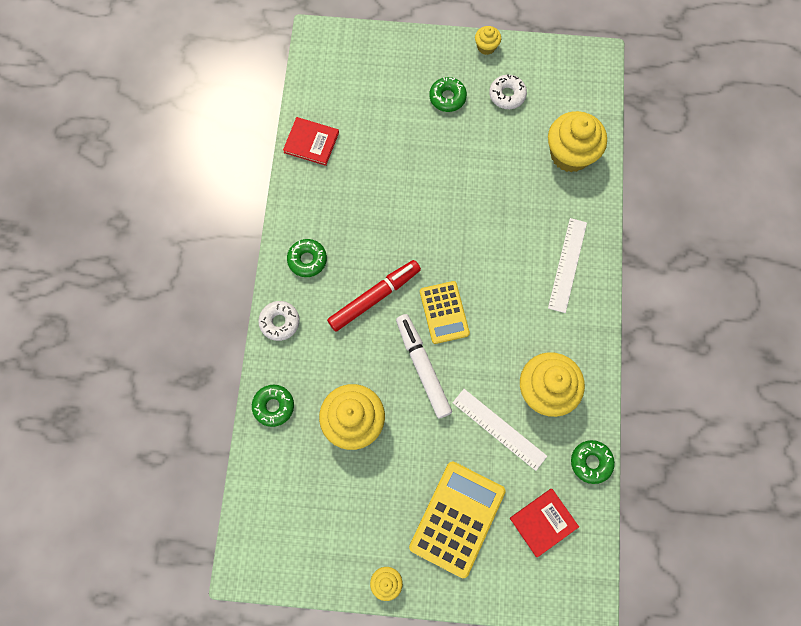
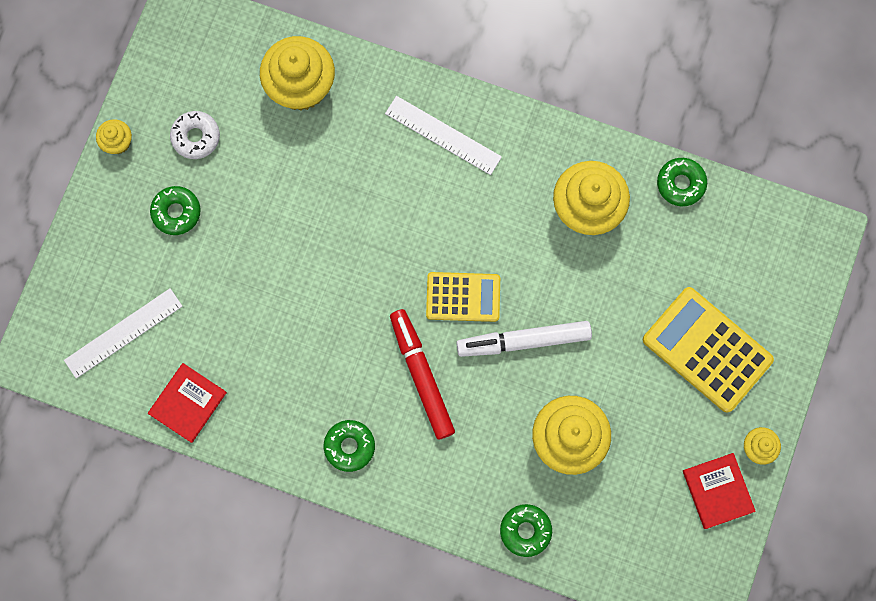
camera: 75 degrees left, 5 degrees up
white donut [258,301,300,341] -> none
white ruler [452,389,547,471] -> white ruler moved to [64,288,183,379]
red book [510,489,579,557] -> red book moved to [683,453,756,529]

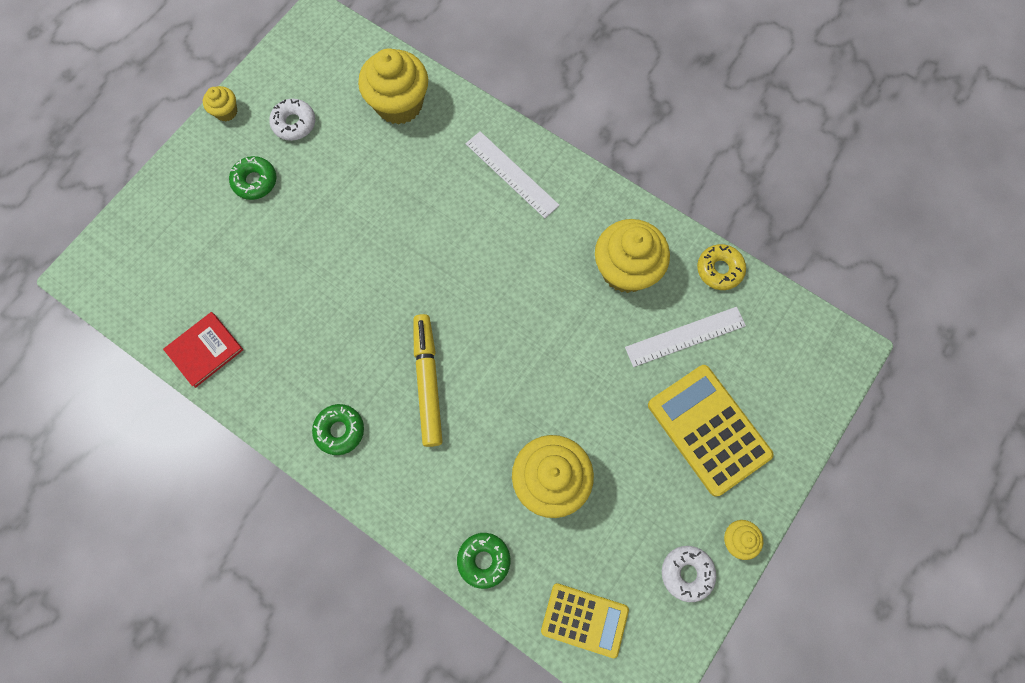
camera: 15 degrees right, 5 degrees down
white ruler [64,288,183,379] -> white ruler moved to [625,307,746,367]
red marker [390,309,455,439] -> yellow marker [413,314,443,447]
yellow calculator [426,272,500,322] -> yellow calculator moved to [541,583,629,658]
white marker [456,321,592,357] -> none
green donut [657,158,707,206] -> yellow donut [697,244,746,290]
red book [683,453,756,529] -> white donut [662,546,716,602]

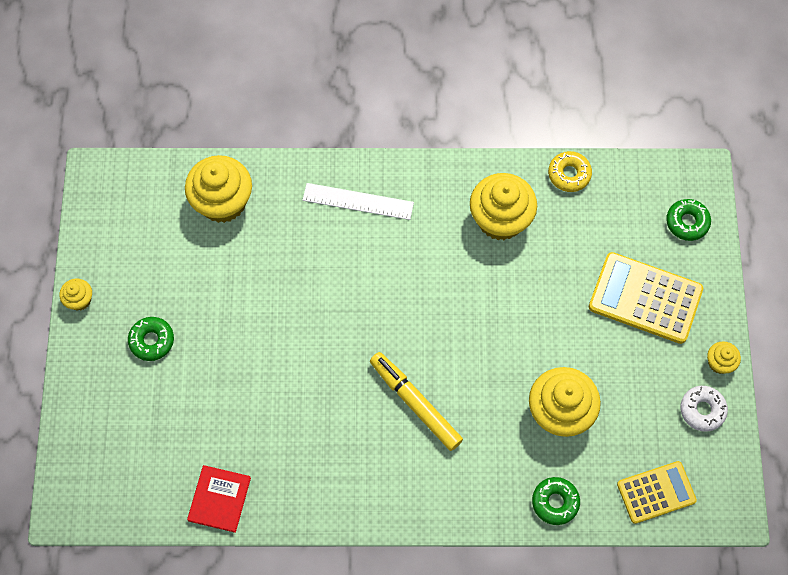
camera: 35 degrees left, 5 degrees down
white donut [269,99,315,141] -> none
green donut [312,404,364,455] -> green donut moved to [666,199,711,241]
white ruler [625,307,746,367] -> none

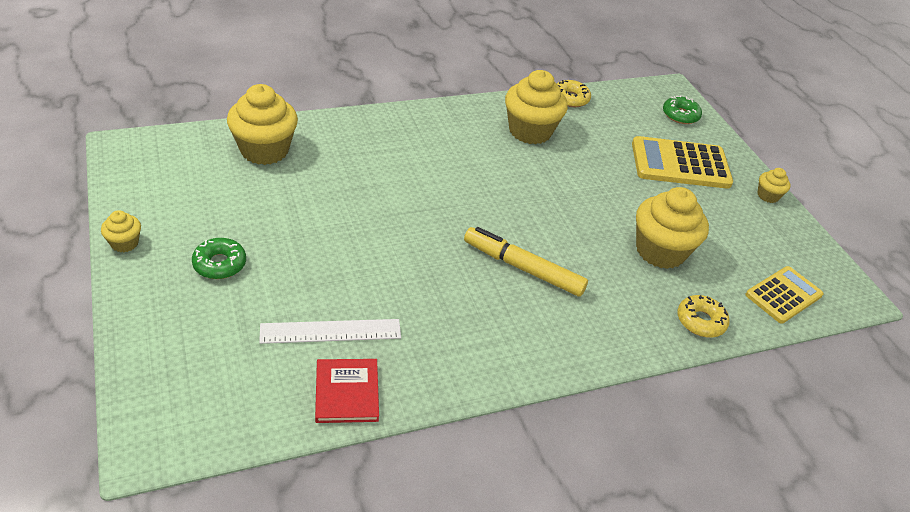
camera: 25 degrees left, 25 degrees down
white ruler [303,183,414,220] -> white ruler moved to [259,319,401,344]
green donut [532,477,580,525] -> yellow donut [677,295,730,338]
white donut [680,386,728,432] -> none

